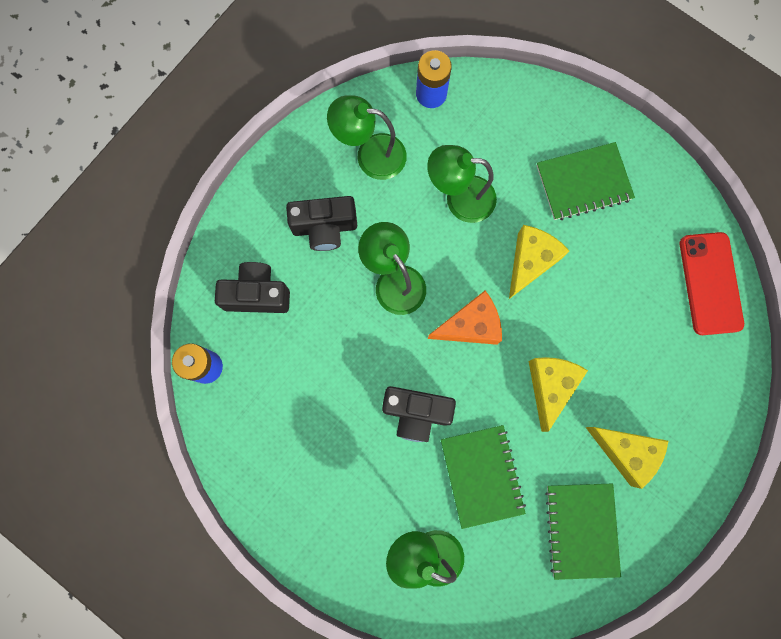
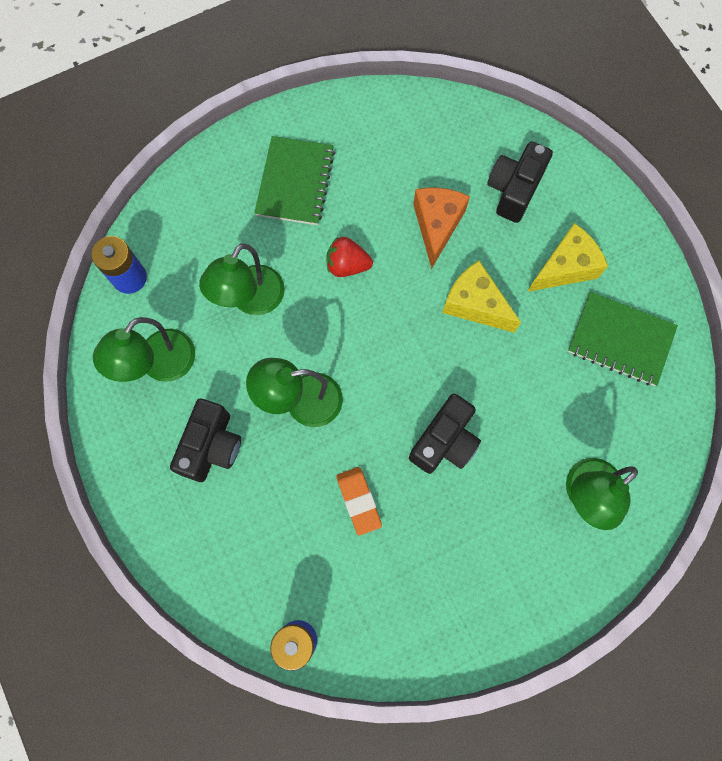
camera: 65 degrees left, 5 degrees down
black camera [215,262,290,313] -> black camera moved to [487,141,553,223]
orange cheese [428,291,502,345] -> orange cheese moved to [413,188,470,269]
green notebook [441,425,526,529] -> none
yellow cheese [509,225,569,299] -> red strawberry [327,237,373,277]
red phone [680,232,744,335] -> none
none -> orange eraser [336,467,382,536]

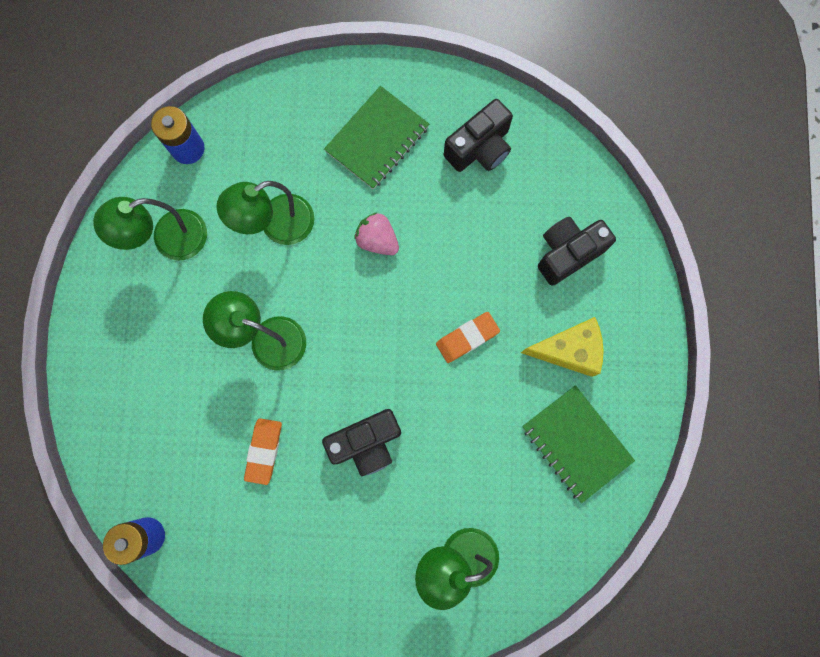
camera: 30 degrees right, 5 degrees up
black camera [170,399,241,482] -> black camera moved to [444,99,513,172]
red strawberry [327,237,373,277] -> pink strawberry [354,212,399,255]
orange cheese [413,188,470,269] -> none
yellow cheese [442,260,521,333] -> orange eraser [436,312,500,363]

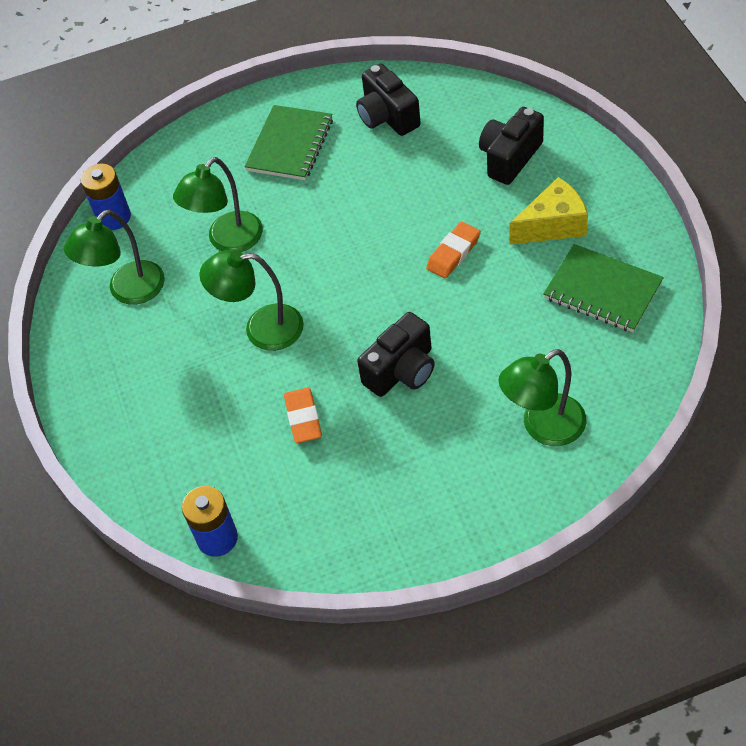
camera: 15 degrees left, 25 degrees down
pink strawberry [354,212,399,255] -> none
black camera [444,99,513,172] -> black camera turned 120 degrees clockwise [356,63,420,136]

